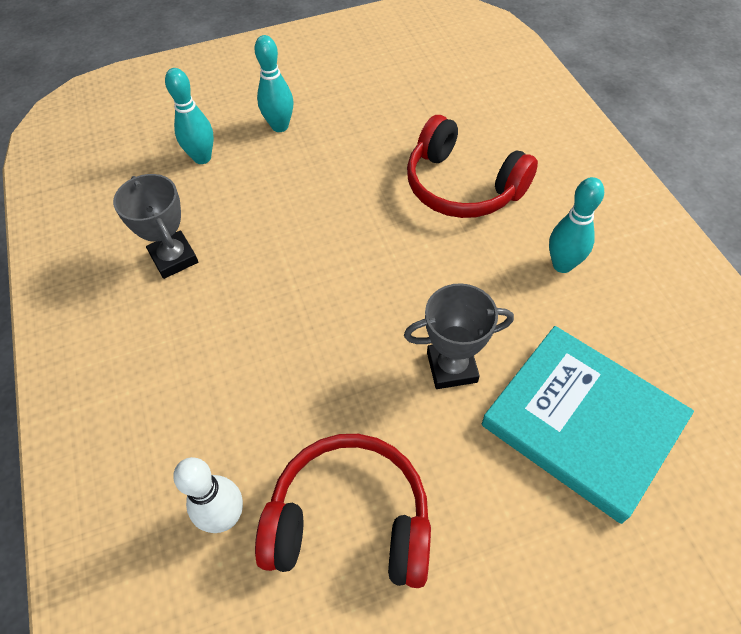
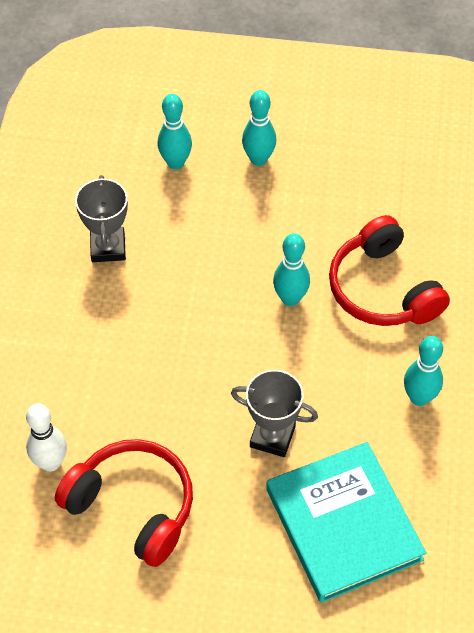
camera: 25 degrees right, 0 degrees up
none -> turquoise bowling pin [273,233,310,306]

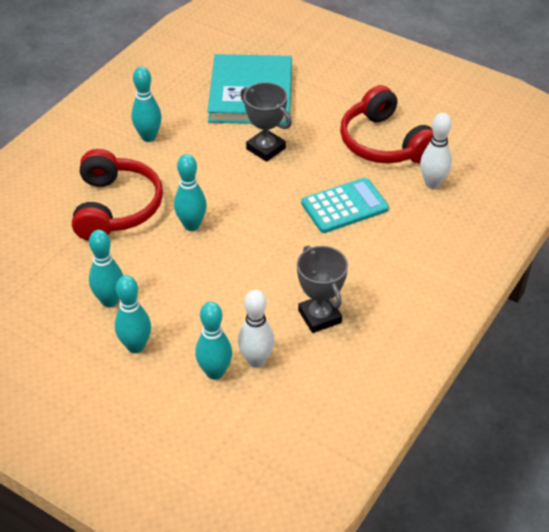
camera: 155 degrees left, 10 degrees down
grey trophy [75,175,128,262] -> grey trophy turned 45 degrees counterclockwise [297,246,348,333]
none -> turquoise bowling pin [89,230,123,307]
none -> white bowling pin [238,290,275,368]
none -> turquoise calculator [301,178,389,233]

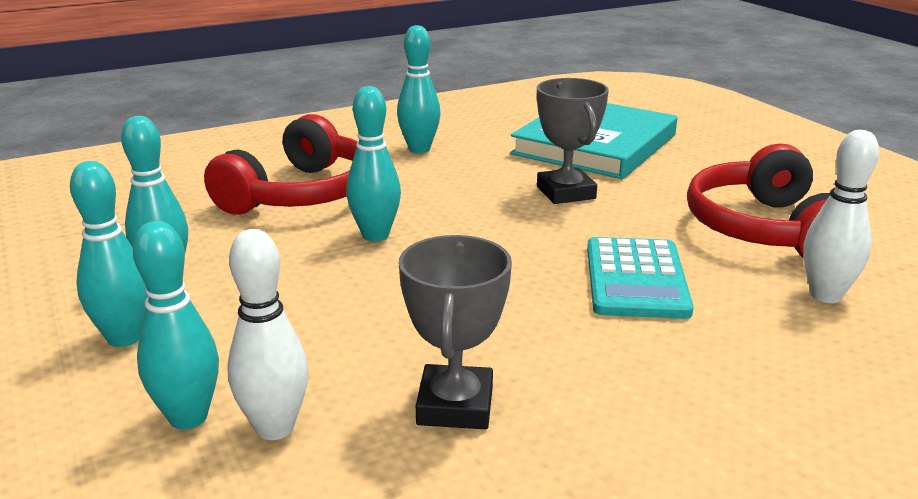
camera: 30 degrees right, 20 degrees down
turquoise calculator [301,178,389,233] -> turquoise calculator turned 90 degrees clockwise [587,237,694,319]

